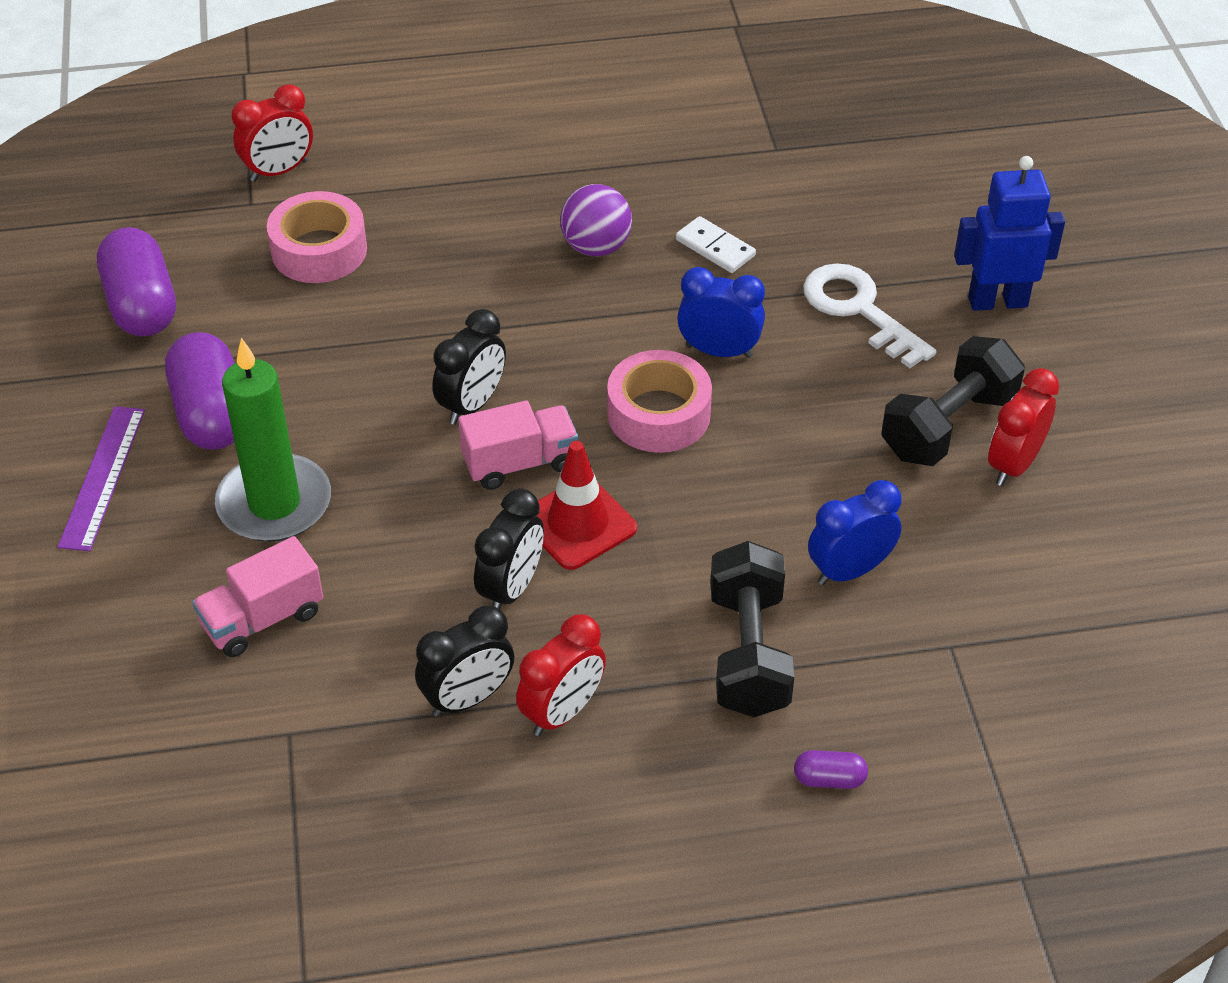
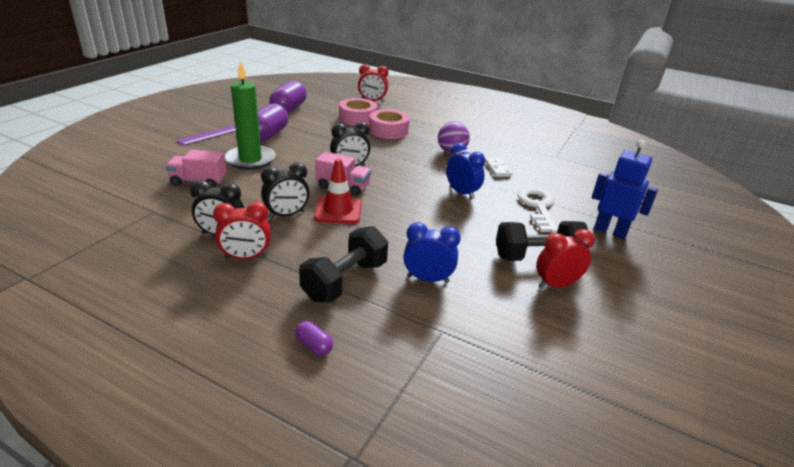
camera: 35 degrees right, 15 degrees down
pink tape [607,350,712,453] -> pink tape moved to [369,109,410,139]

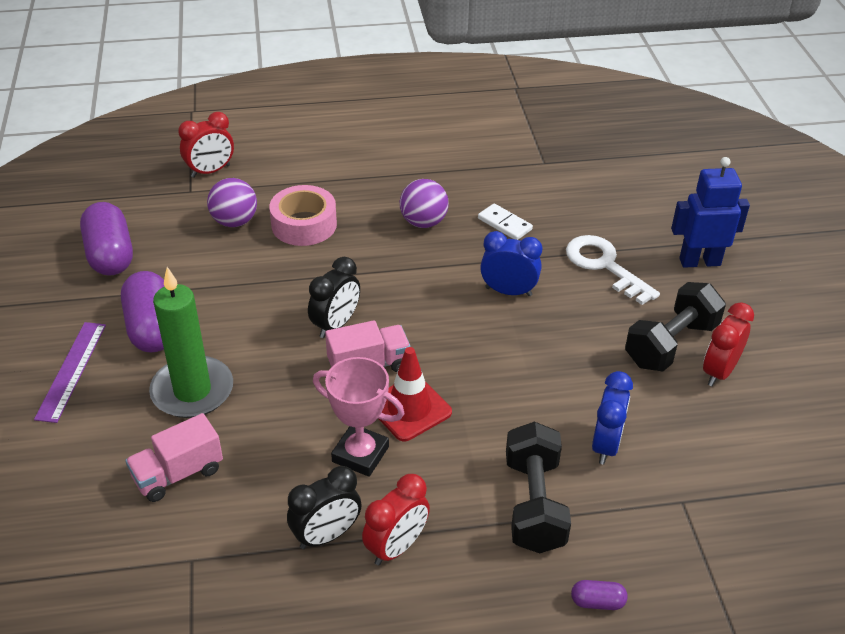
camera: 35 degrees left, 10 degrees up
black clock [261,162,310,219] -> pink trophy [313,357,405,477]
pink tape [339,98,378,126] -> purple ball [207,178,257,227]
blue clock [404,222,461,283] -> blue clock turned 135 degrees clockwise [592,371,633,464]

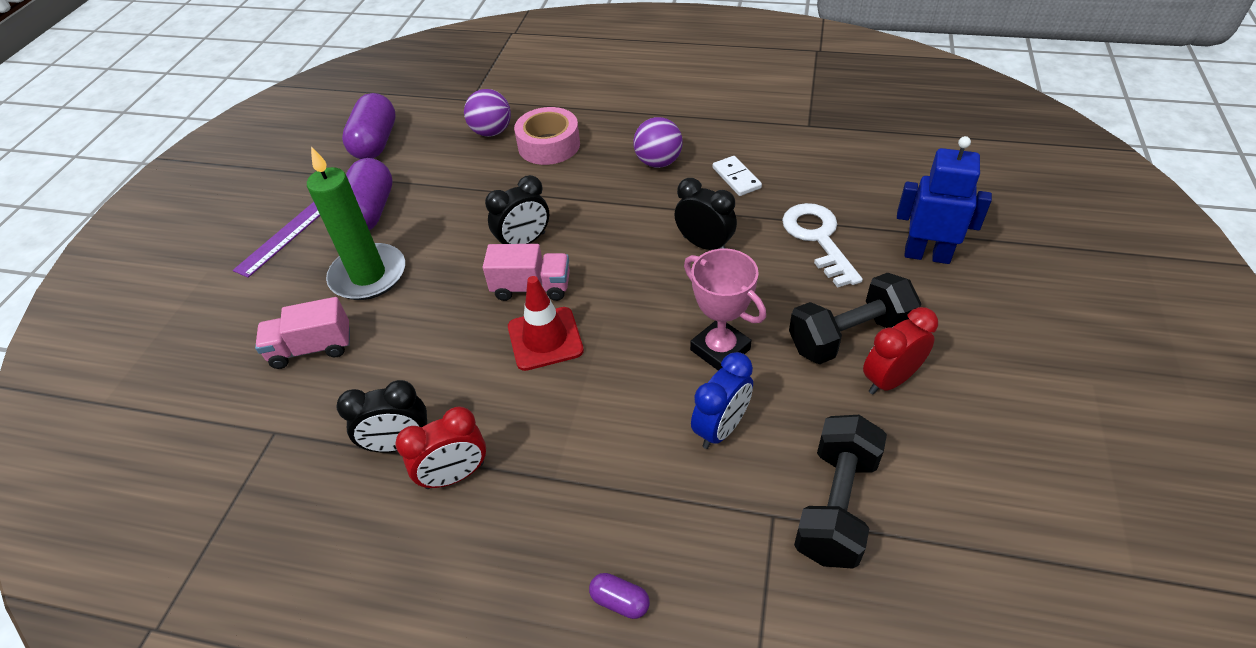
camera: 25 degrees right, 5 degrees up
red clock [178,112,234,178] -> none
pink trophy [313,357,405,477] -> pink trophy moved to [684,248,766,371]
blue clock [480,231,542,296] -> black clock [675,178,737,250]
black dumbbell [506,422,571,553] -> black dumbbell moved to [794,415,887,569]

